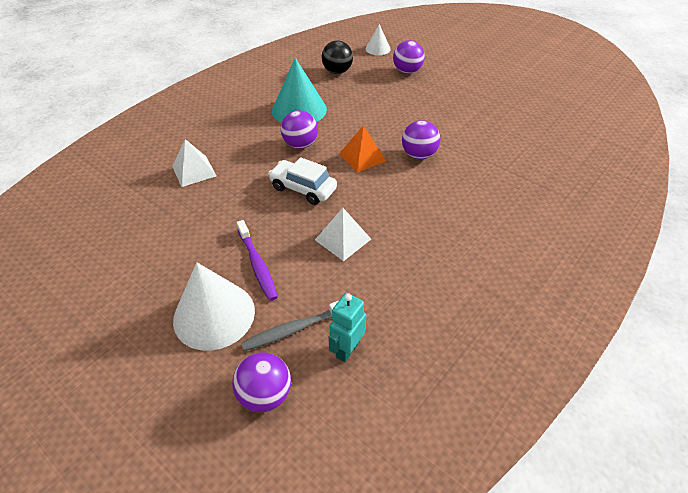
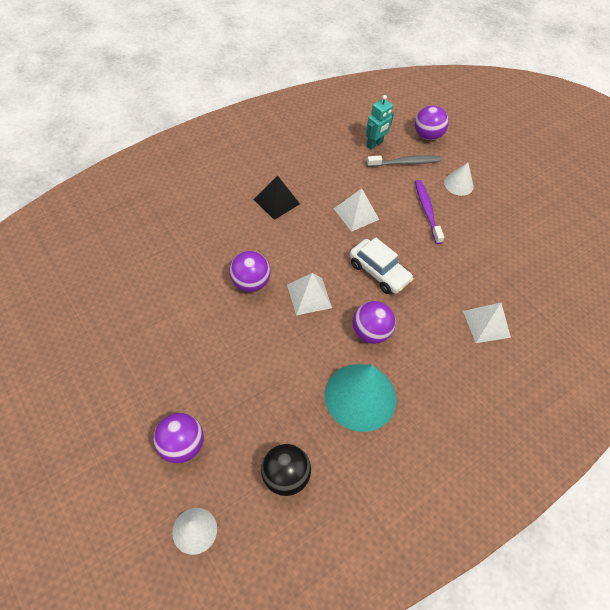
camera: 170 degrees left, 10 degrees up
white cone [173,262,255,351] -> white cone [444,162,474,196], size x0.53
orange pyramid [339,125,386,172] -> white pyramid [287,273,332,315]
none -> black pyramid [253,175,300,220]

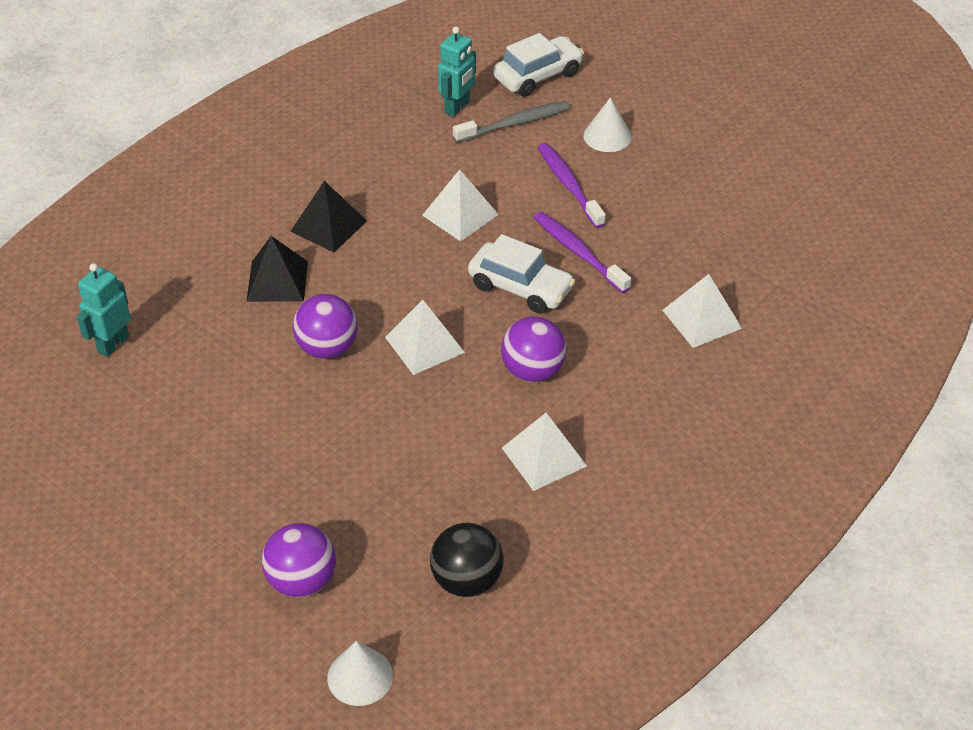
camera: 10 degrees left, 10 degrees down
turquoise cone [325,364,397,432] -> white pyramid [502,413,587,491]
purple ball [415,105,449,140] -> white car [493,33,584,97]
none -> turquoise robot [77,263,131,357]
none -> black pyramid [246,236,308,302]
none -> purple toothbrush [534,212,631,293]

